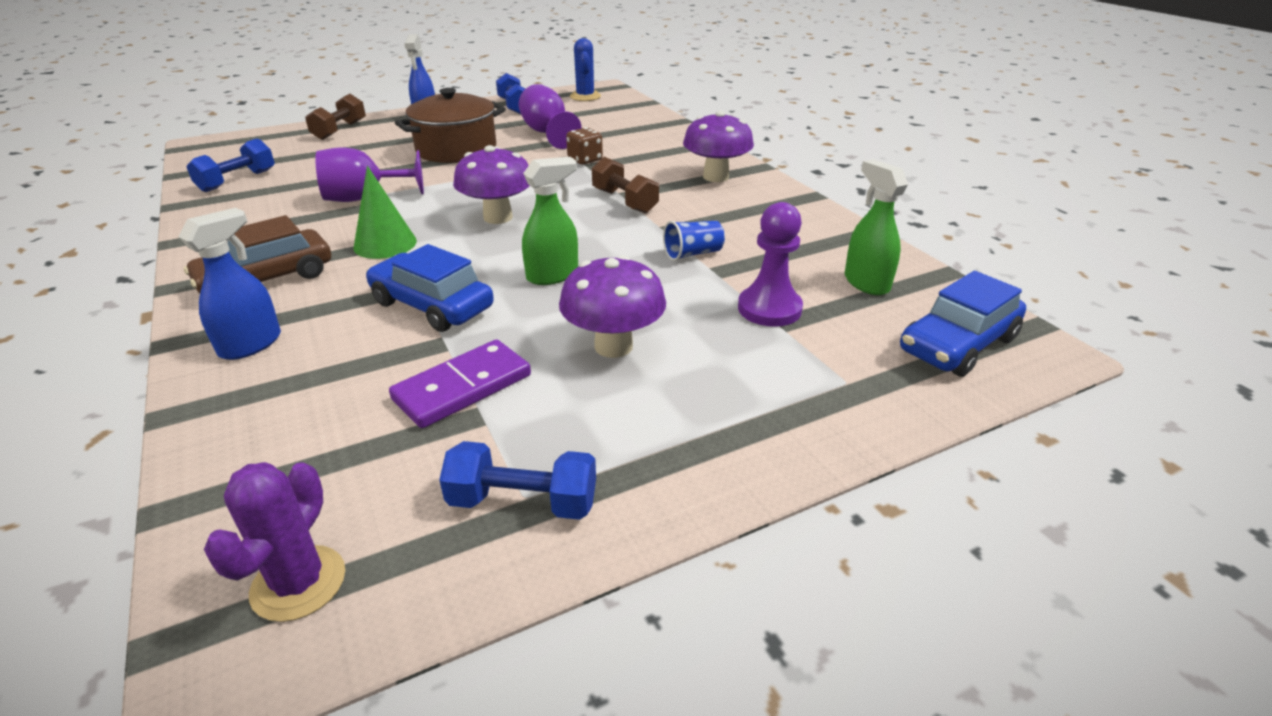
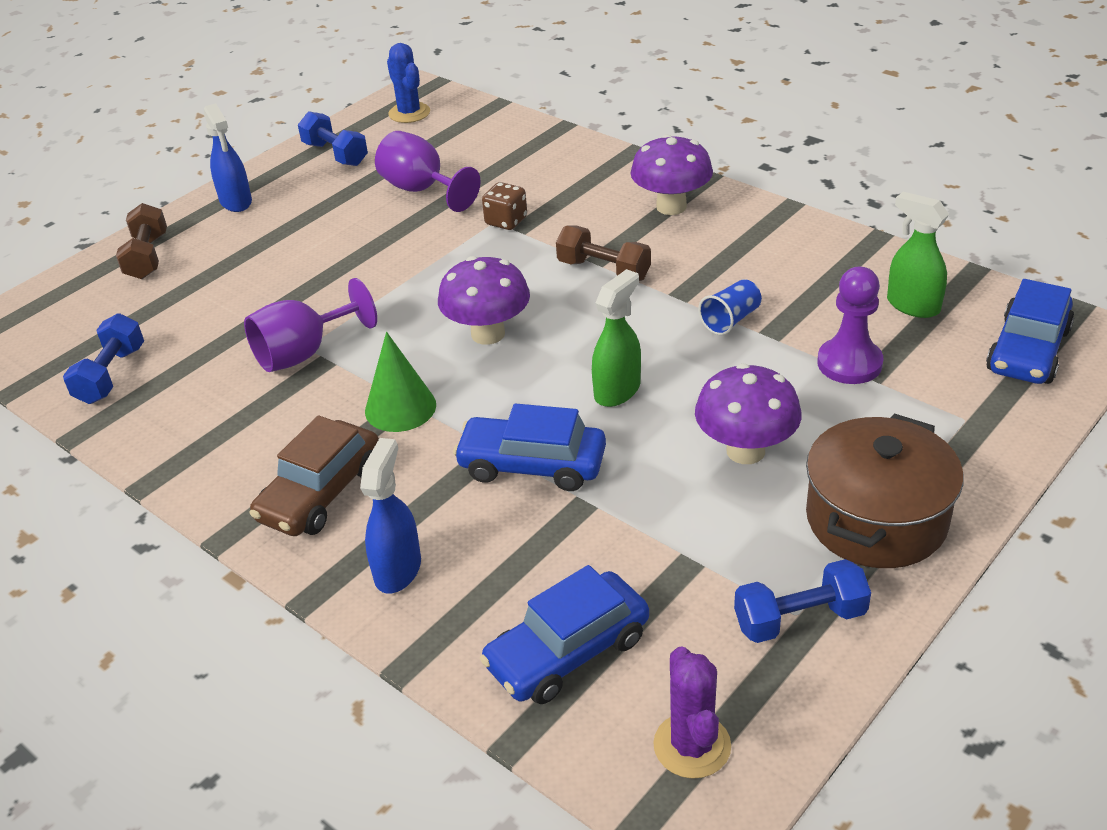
camera: 20 degrees left, 5 degrees up
purple domino [389,339,531,428] -> none
brown pot [395,88,506,163] -> brown pot moved to [806,414,964,568]
none -> blue car [480,565,649,704]

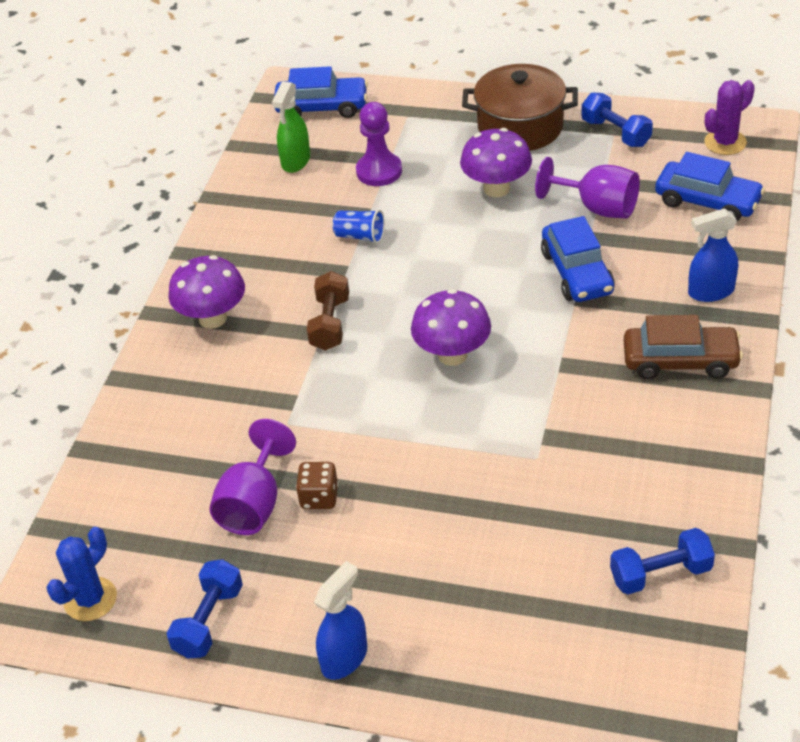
camera: 115 degrees left, 5 degrees up
brown dumbbell [116,203,167,279] -> none
purple goblet [244,278,377,372] -> purple goblet moved to [535,157,640,218]
green cone [365,332,436,432] -> none
brown dice [482,182,527,230] -> brown dice moved to [296,462,338,509]
green spray bottle [592,269,641,407] -> none

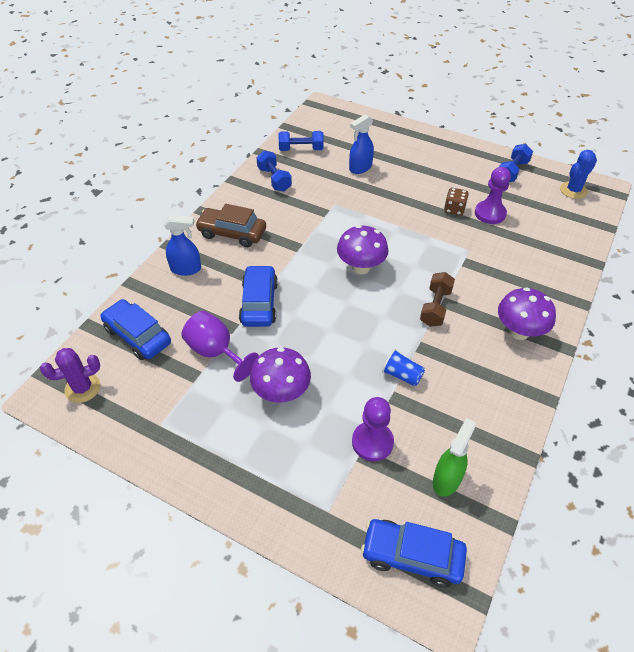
camera: 170 degrees left, 5 degrees up
purple goblet [209,419,296,535] -> purple pawn [475,167,511,224]
blue spray bottle [314,561,367,680] -> blue spray bottle moved to [349,114,374,174]
brown pot [462,64,578,151] -> none
blue dumbbell [581,93,653,147] -> blue dumbbell moved to [256,150,292,192]

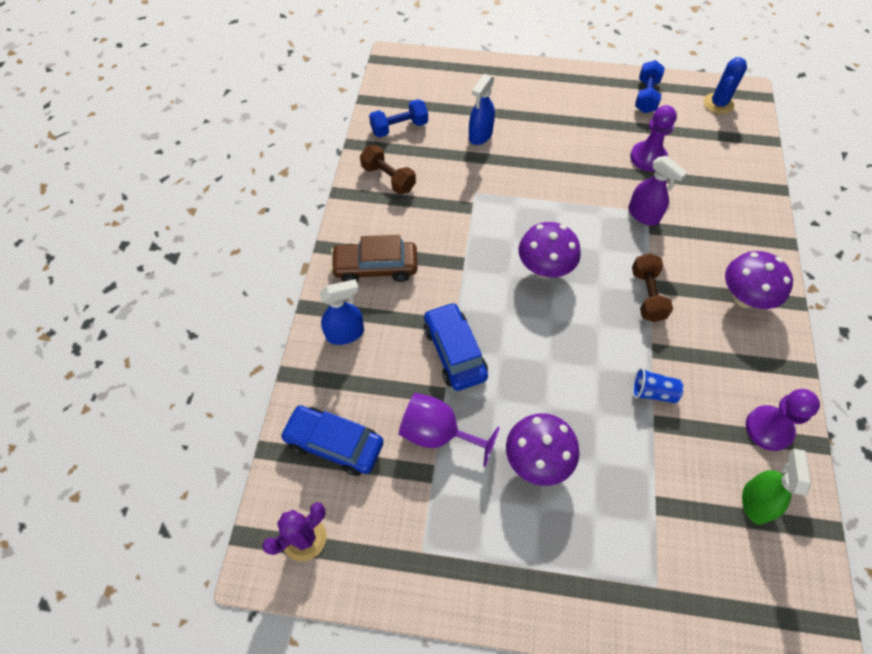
camera: 20 degrees left, 10 degrees up
blue dumbbell [256,150,292,192] -> brown dumbbell [360,145,416,194]
purple pawn [352,397,394,461] -> purple pawn moved to [746,389,820,451]
blue car [361,519,467,587] -> none
brown dice [444,188,469,216] -> none
none -> purple spray bottle [628,156,688,226]

